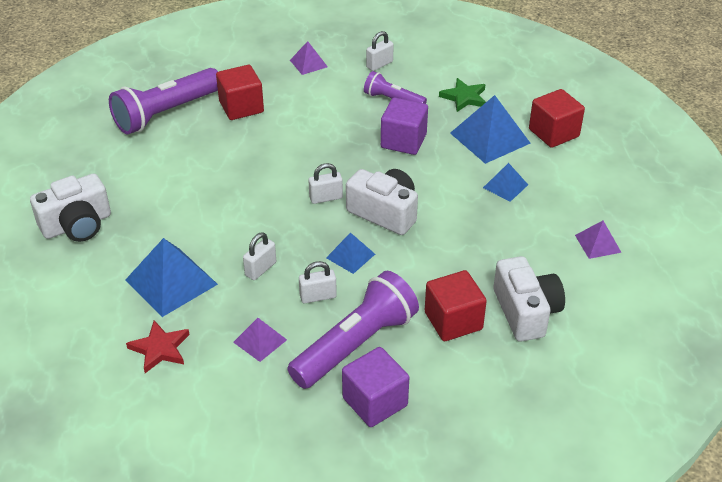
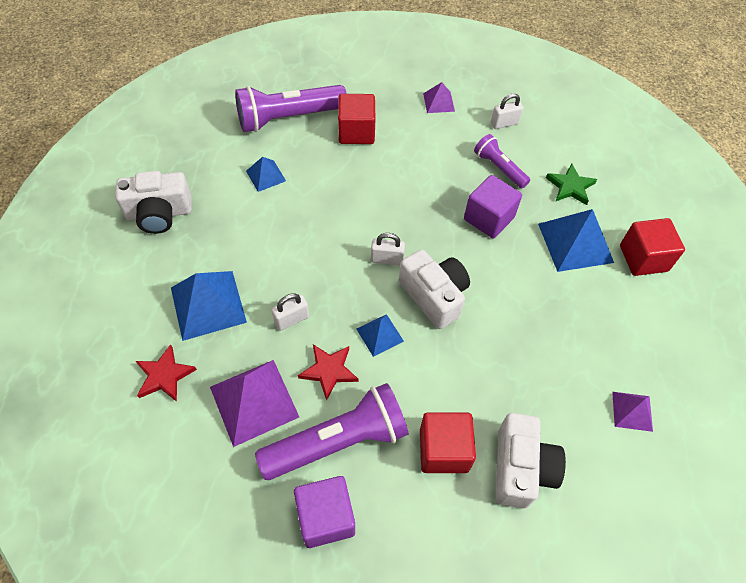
camera: 20 degrees right, 15 degrees up
purple pyramid [233,318,287,362] -> purple pyramid [210,360,299,447], size x1.83
white padlock [299,261,337,303] -> red star [298,344,358,401]
blue pyramid [483,163,528,202] -> blue pyramid moved to [246,157,286,192]

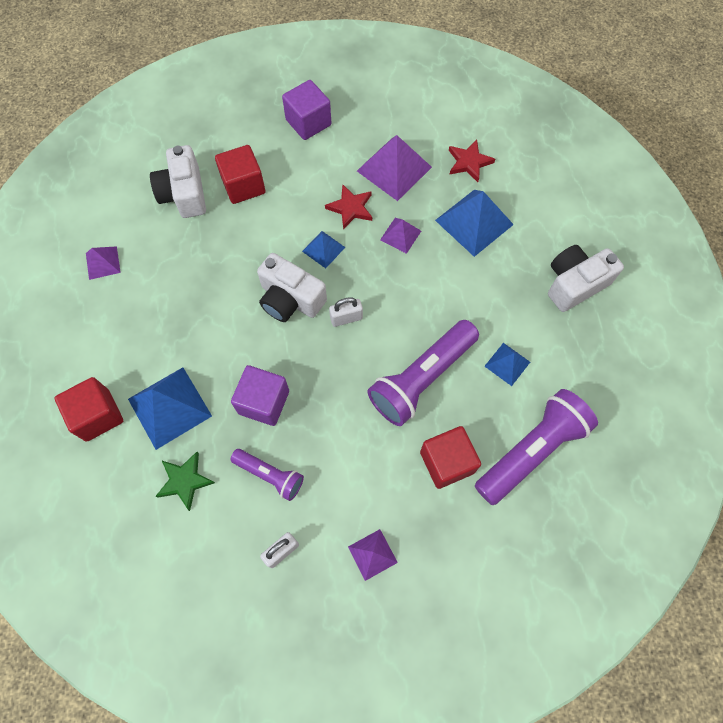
camera: 160 degrees right, 10 degrees up
purple flashlight [255,383,408,480] -> purple flashlight moved to [368,320,479,426]
white padlock [272,293,309,331] -> purple pyramid [380,218,421,254]

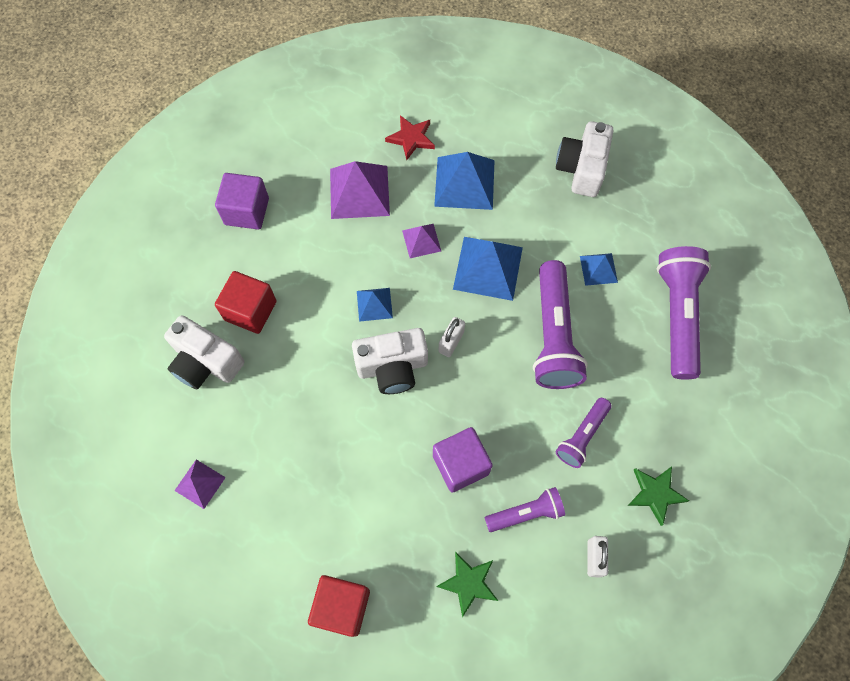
camera: 45 degrees left, 0 degrees up
blue pyramid [128,367,212,450] -> blue pyramid moved to [453,237,523,301]
red star [325,184,372,230] -> none
purple pyramid [348,529,398,581] -> green star [628,467,689,526]
red cube [420,426,481,489] -> none
none -> purple flashlight [556,398,612,468]

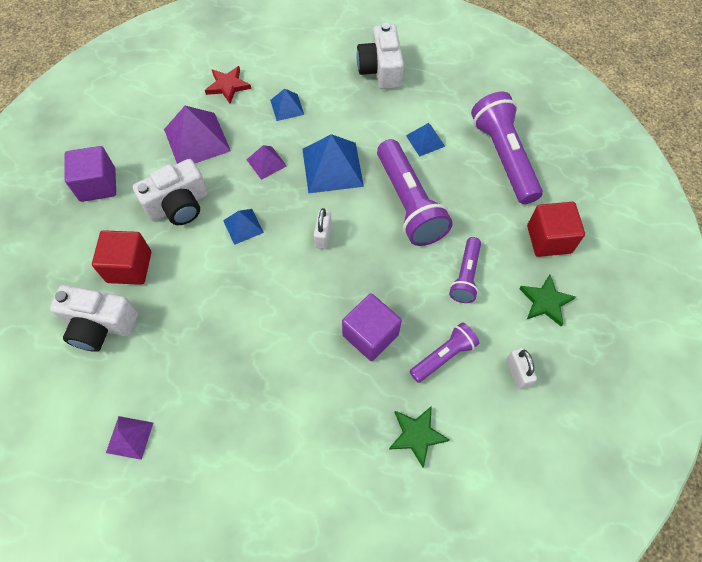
camera: 20 degrees left, 5 degrees down
red cube [308,575,370,637] -> red cube moved to [527,202,585,257]
white camera [352,328,428,394] -> white camera moved to [132,159,208,225]
blue pyramid [434,152,495,210] -> blue pyramid [270,89,304,121], size x0.55

